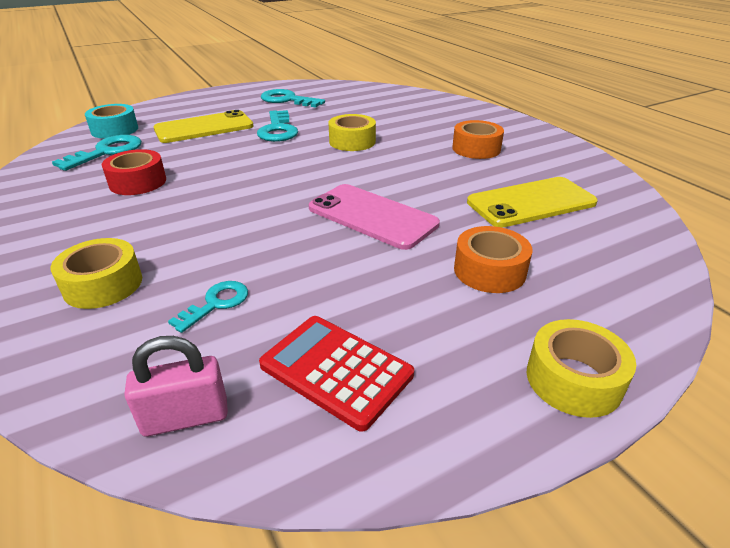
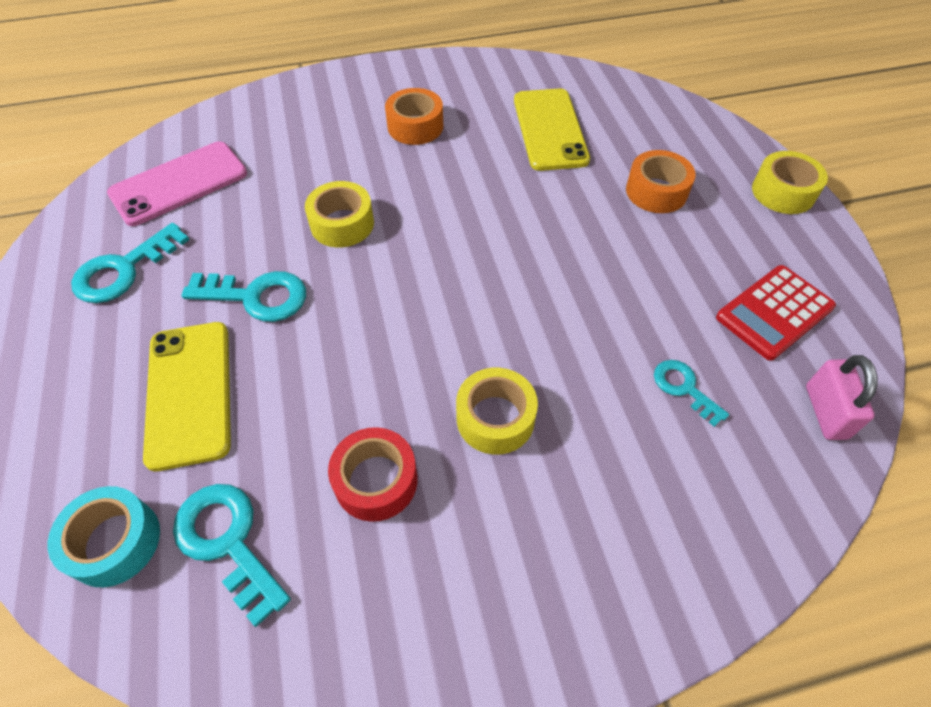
camera: 75 degrees left, 20 degrees up
yellow tape [51,238,142,309] -> yellow tape moved to [456,368,538,455]
pink phone [309,184,440,250] -> pink phone moved to [107,141,247,226]

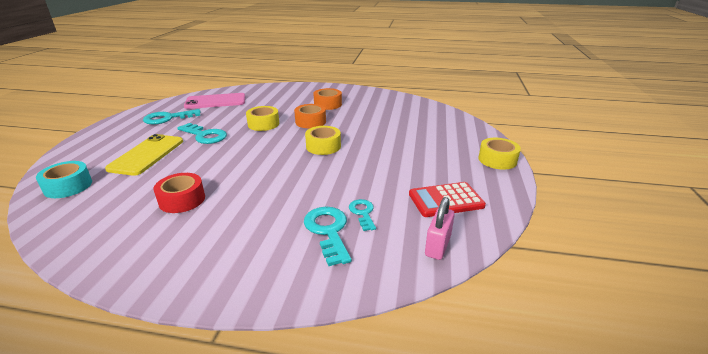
camera: 25 degrees right, 25 degrees down
turquoise key [173,484,291,627] -> turquoise key moved to [304,207,352,266]
yellow tape [456,368,538,455] -> yellow tape moved to [305,126,341,155]
yellow phone [514,89,590,171] -> none
orange tape [626,150,696,213] -> orange tape moved to [294,104,326,128]

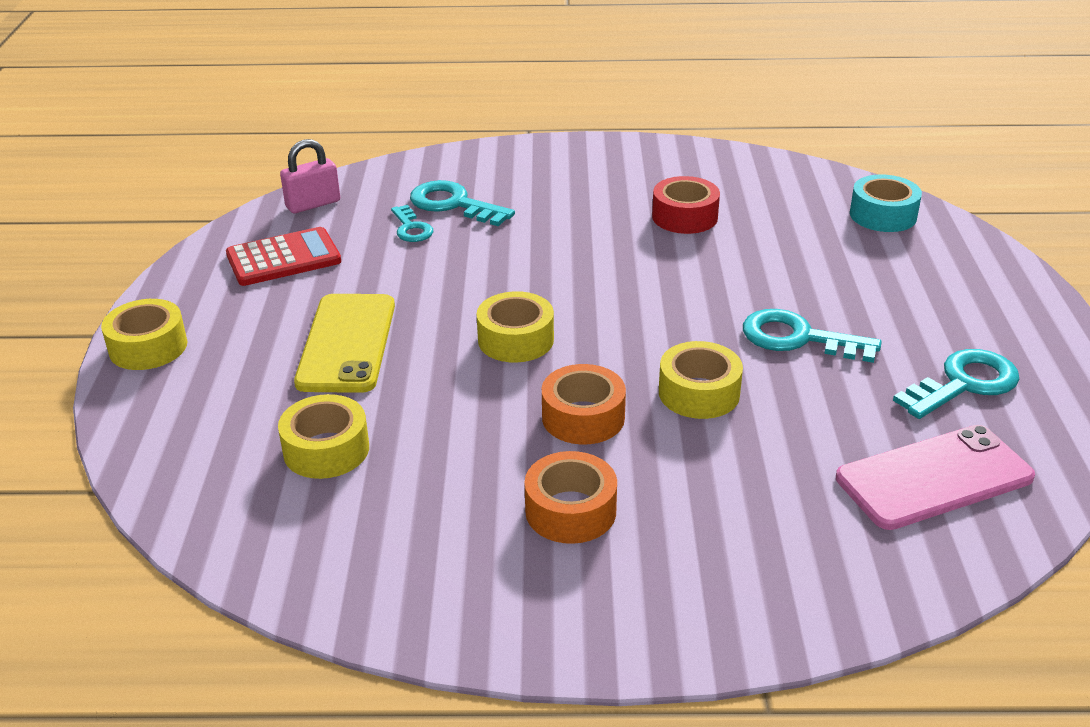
camera: 170 degrees right, 5 degrees up
yellow phone [105,134,183,176] -> yellow phone moved to [294,294,395,393]
turquoise key [304,207,352,266] -> turquoise key turned 150 degrees clockwise [410,180,515,226]
pink padlock [425,197,455,260] -> pink padlock turned 45 degrees clockwise [280,139,340,213]
none -> yellow tape [278,394,369,479]

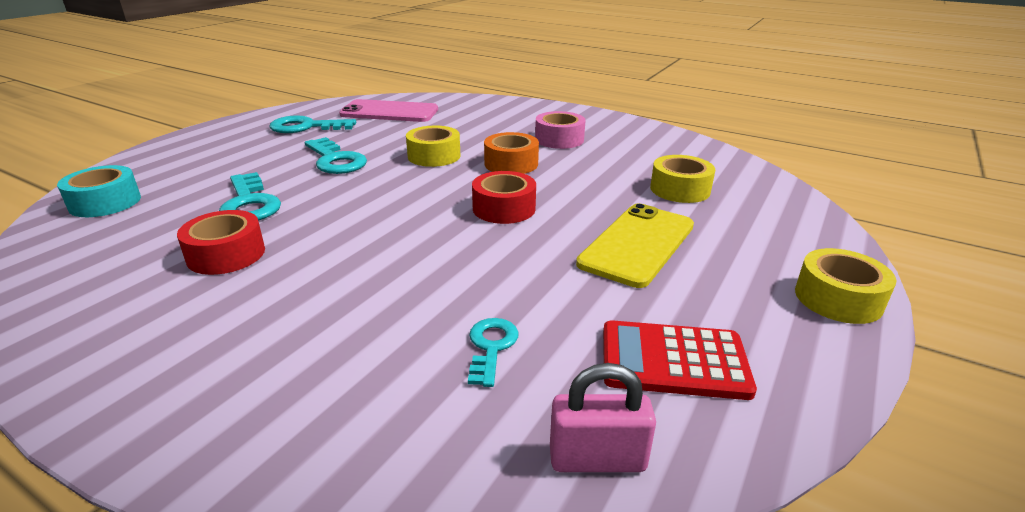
camera: 150 degrees left, 5 degrees down
turquoise key [410,180,515,226] -> turquoise key moved to [219,172,281,221]
yellow tape [477,291,554,363] -> red tape [472,171,536,224]
orange tape [524,451,617,544] -> pink tape [535,111,586,149]

